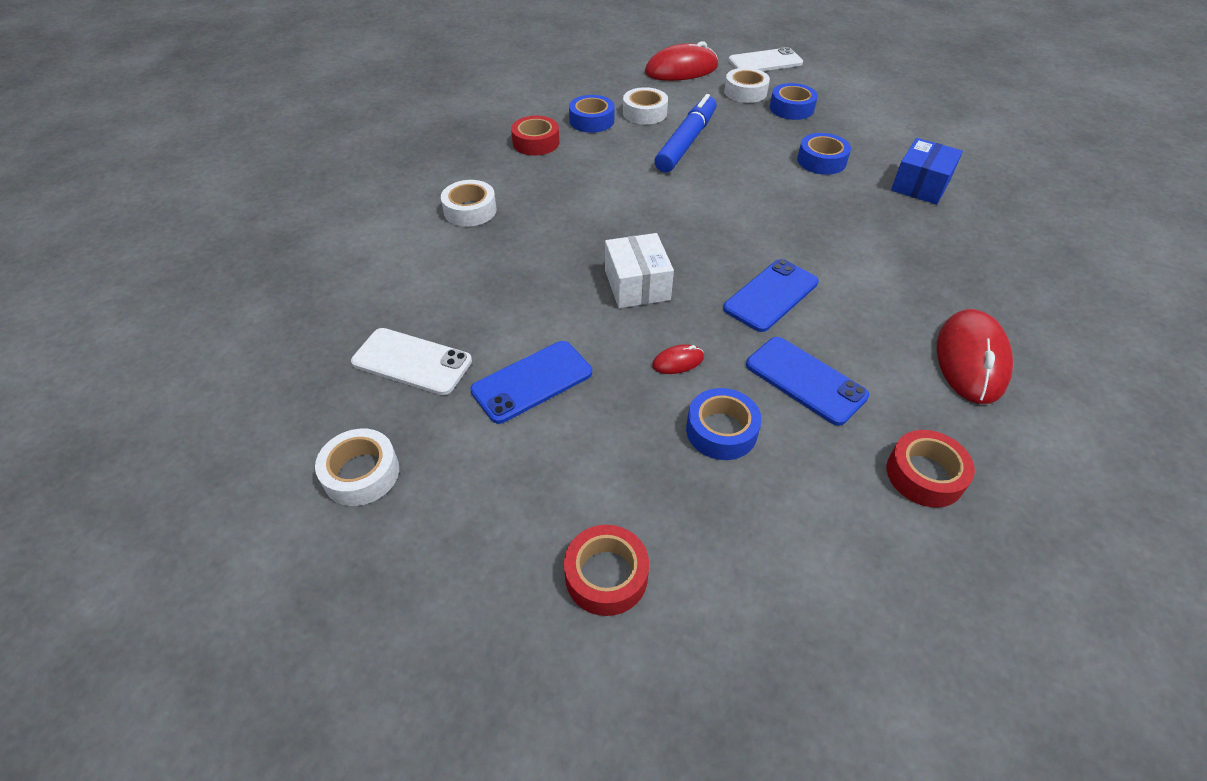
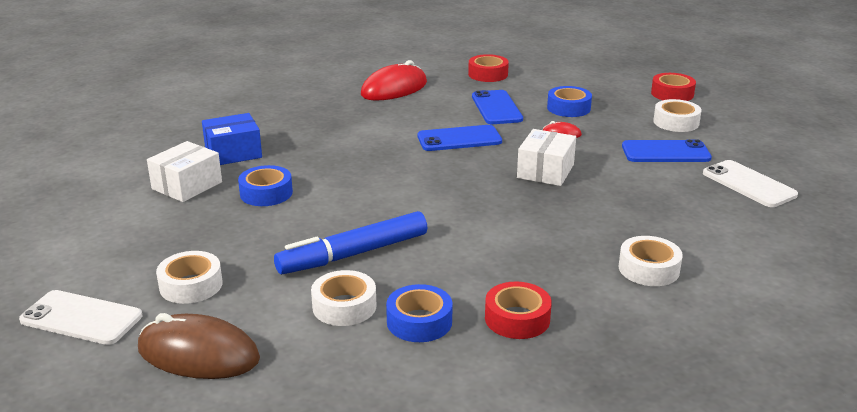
camera: 145 degrees left, 20 degrees down
white tape [315,429,399,506] -> white tape moved to [653,99,702,132]
red mouse [645,41,718,81] -> brown mouse [138,313,260,379]
blue tape [770,83,818,120] -> none
none -> white box [147,141,222,202]

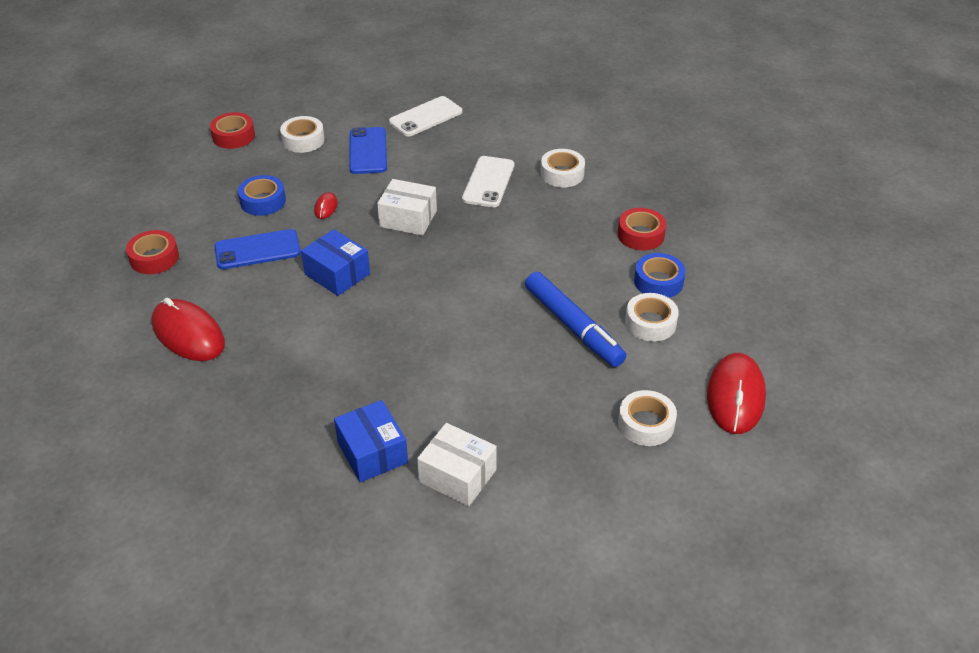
camera: 95 degrees left, 15 degrees up
white phone [19,290,142,345] -> white phone moved to [462,156,514,207]
brown mouse [138,313,260,379] -> red mouse [707,353,766,434]
blue tape [238,165,293,206] -> none
blue phone [418,125,502,151] -> blue box [301,229,370,296]

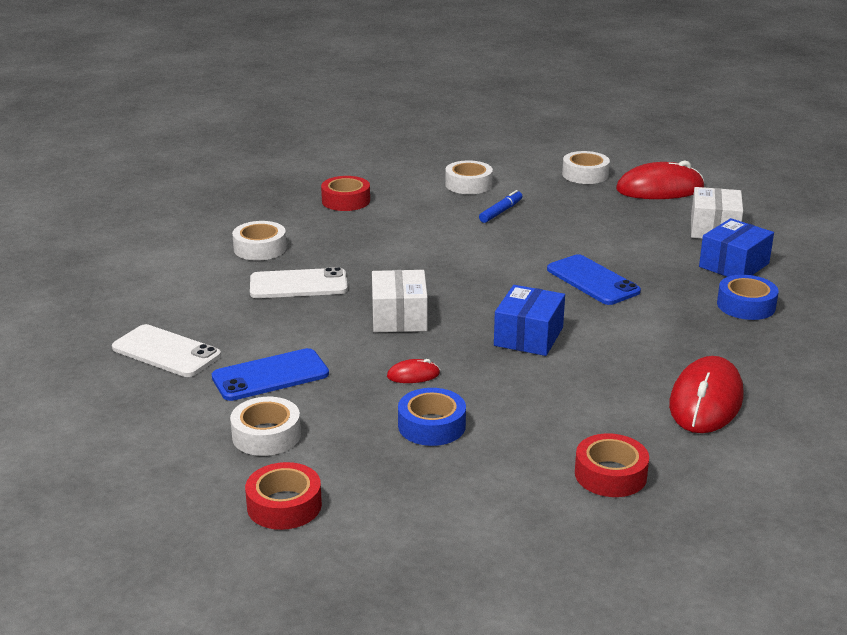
camera: 110 degrees left, 15 degrees down
blue phone [215,229,301,269] -> blue phone moved to [547,254,641,305]
blue marker [525,272,626,367] -> blue marker [479,190,523,223], size x0.50
blue tape [634,253,686,298] -> blue tape moved to [717,275,779,320]
red mouse [707,353,766,434] -> red mouse moved to [616,160,704,199]

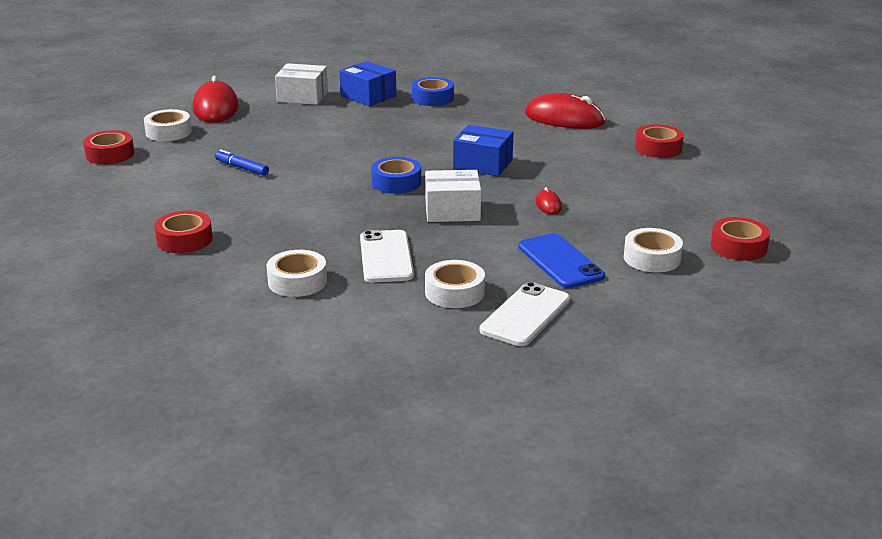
camera: 90 degrees left, 0 degrees up
blue tape [398,388,466,446] -> blue tape moved to [371,157,421,194]
white tape [445,160,493,194] -> white tape moved to [425,260,485,308]
blue phone [547,254,641,305] -> none
none -> red tape [83,130,134,164]

